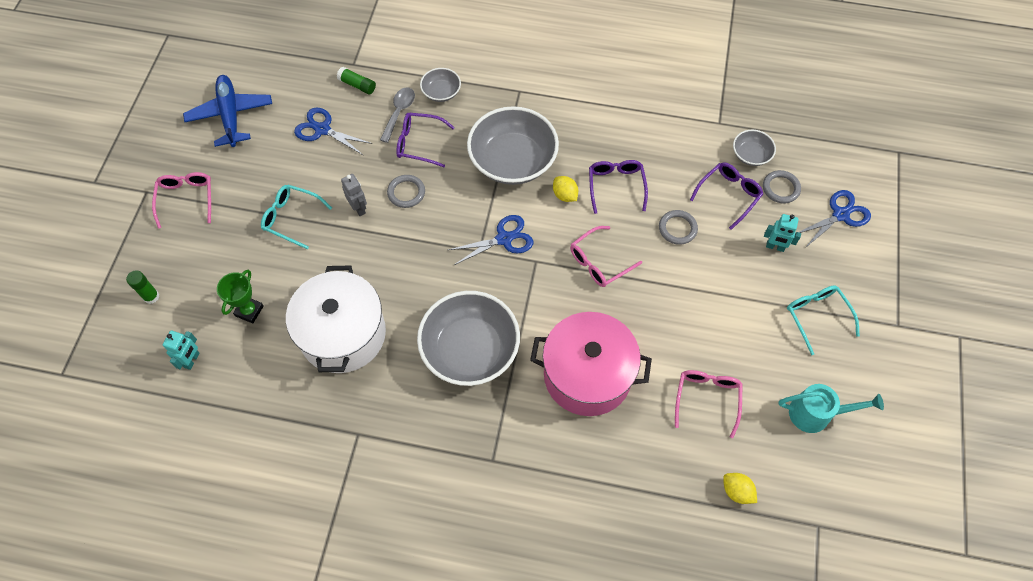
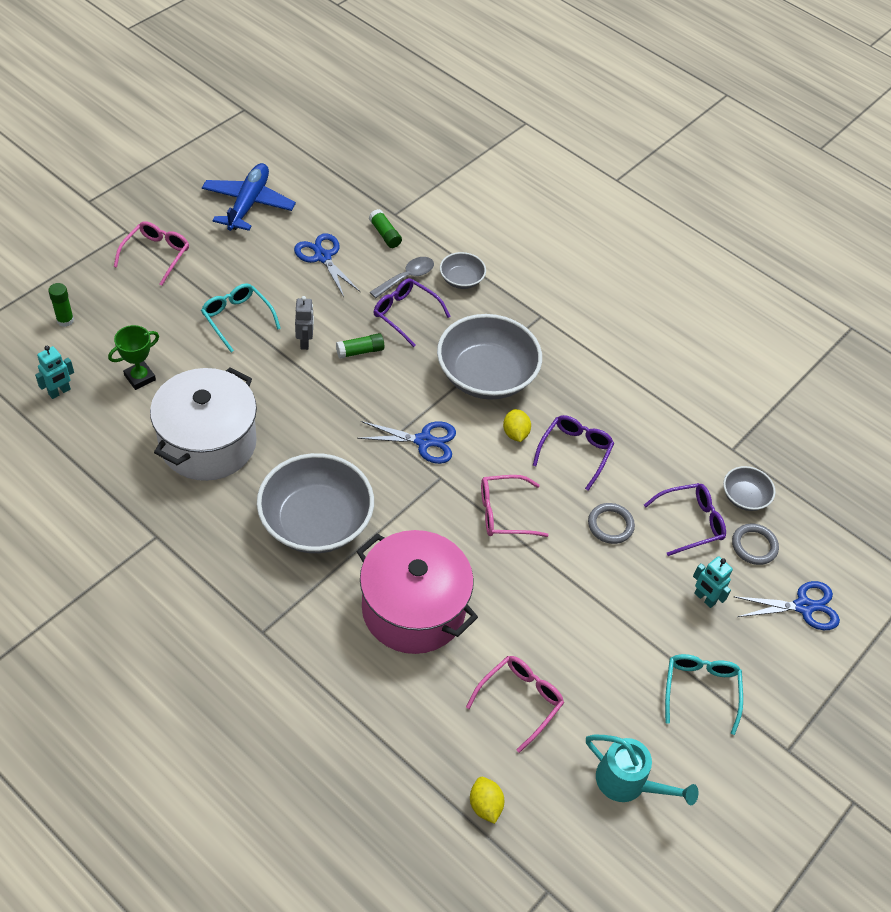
camera: 25 degrees right, 10 degrees down
grey ring [387,175,425,208] -> green glue stick [336,333,384,359]

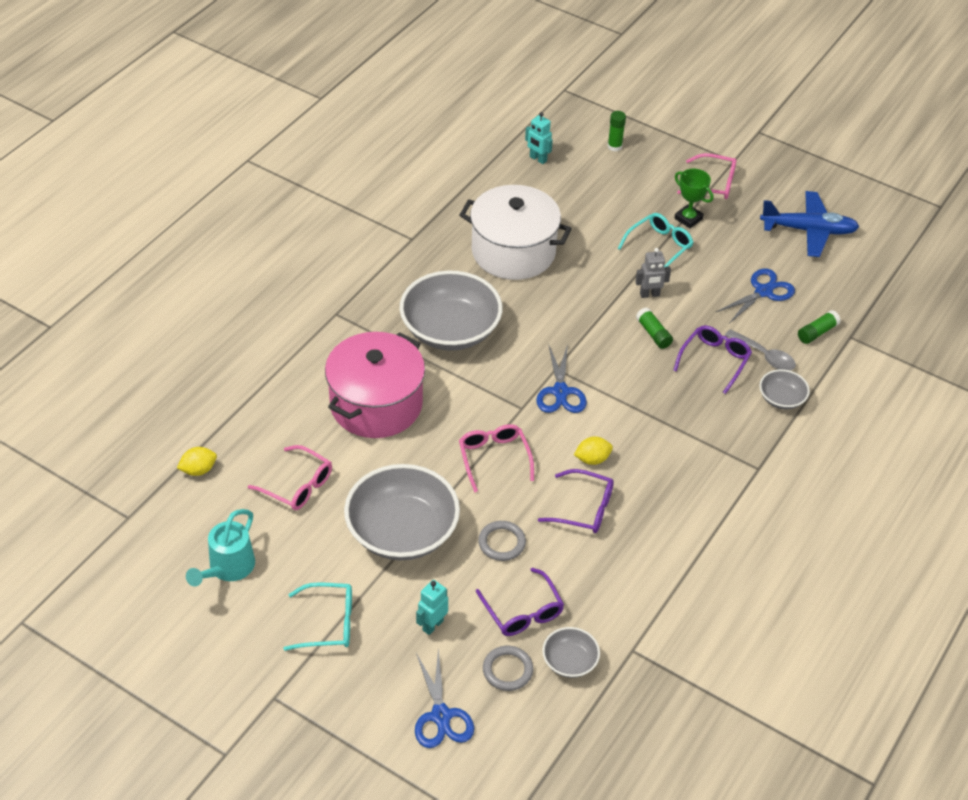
camera: 85 degrees right, 5 degrees down
green trophy [108,325,159,390] -> green trophy moved to [674,169,713,228]
grey bowl [437,314,542,400] -> grey bowl moved to [344,464,460,560]

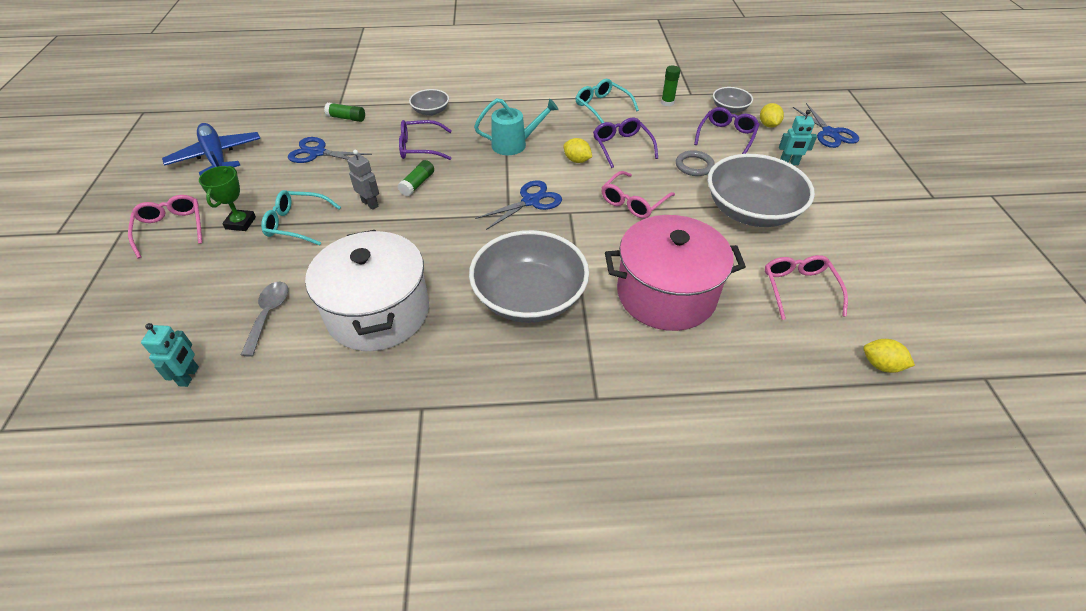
camera: 125 degrees left, 0 degrees up
turquoise watering can [186,509,255,587] -> turquoise watering can moved to [474,98,559,155]
turquoise glasses [283,582,352,651] -> turquoise glasses moved to [576,79,639,123]
blue scissors [415,649,474,748] -> blue scissors turned 120 degrees clockwise [793,103,859,148]
grey ring [483,646,533,691] -> yellow lemon [760,103,784,128]
green glue stick [607,111,626,151] -> green glue stick moved to [661,66,680,106]
grey spoon [725,329,796,371] -> grey spoon moved to [241,282,288,357]

